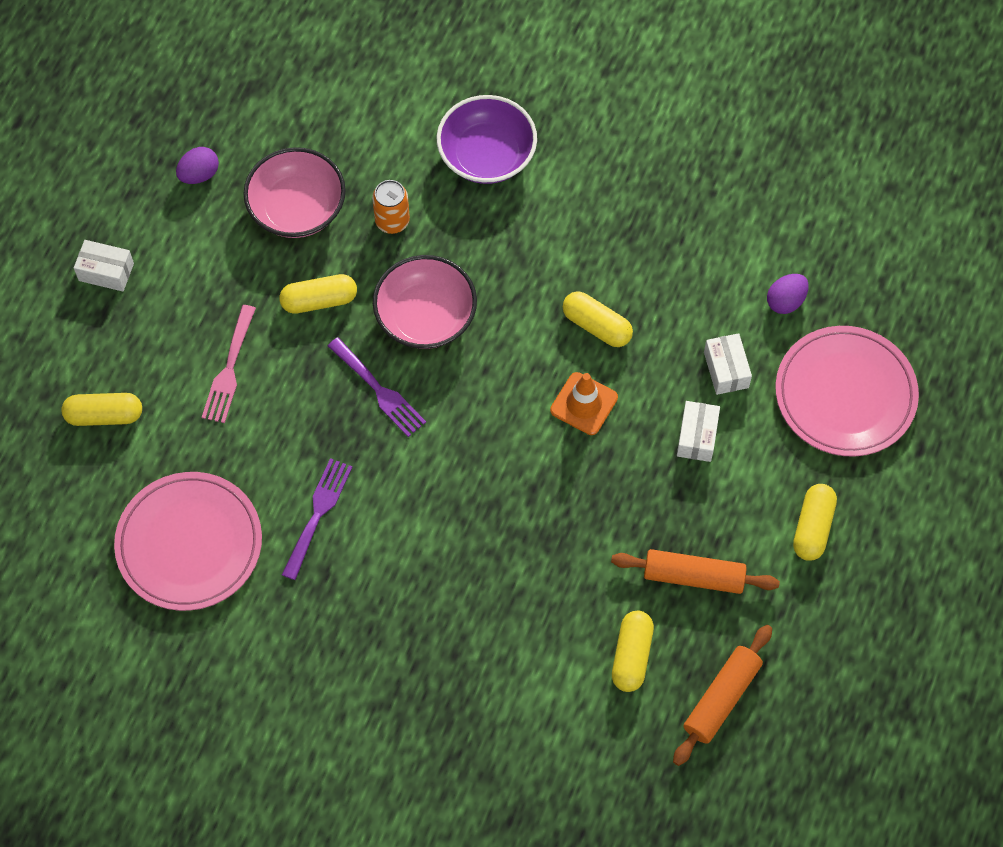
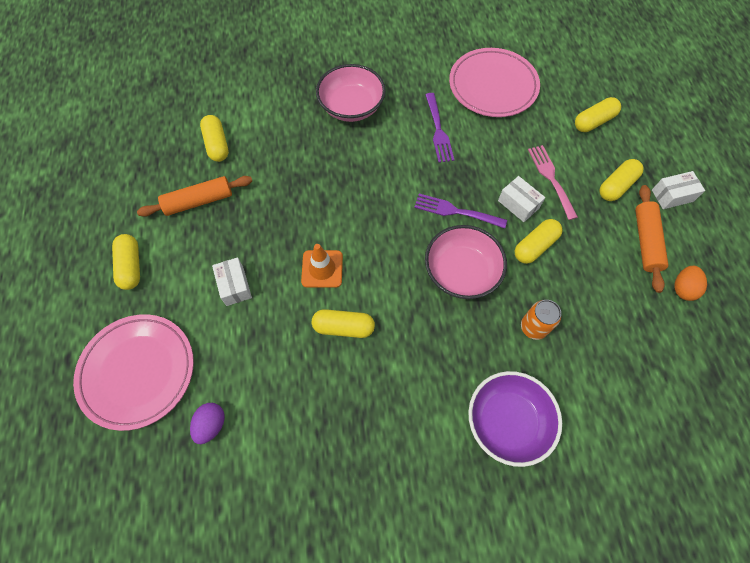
camera: 150 degrees right, 0 degrees up
purple egg [176,147,219,184] -> orange egg [674,266,707,301]
pink bowl [243,147,346,238] -> pink bowl moved to [316,64,386,122]
orange rolling pin [673,625,772,766] -> orange rolling pin moved to [635,185,668,293]
white box [704,333,752,395] -> white box moved to [498,176,545,222]
none -> yellow capsule [599,159,644,201]

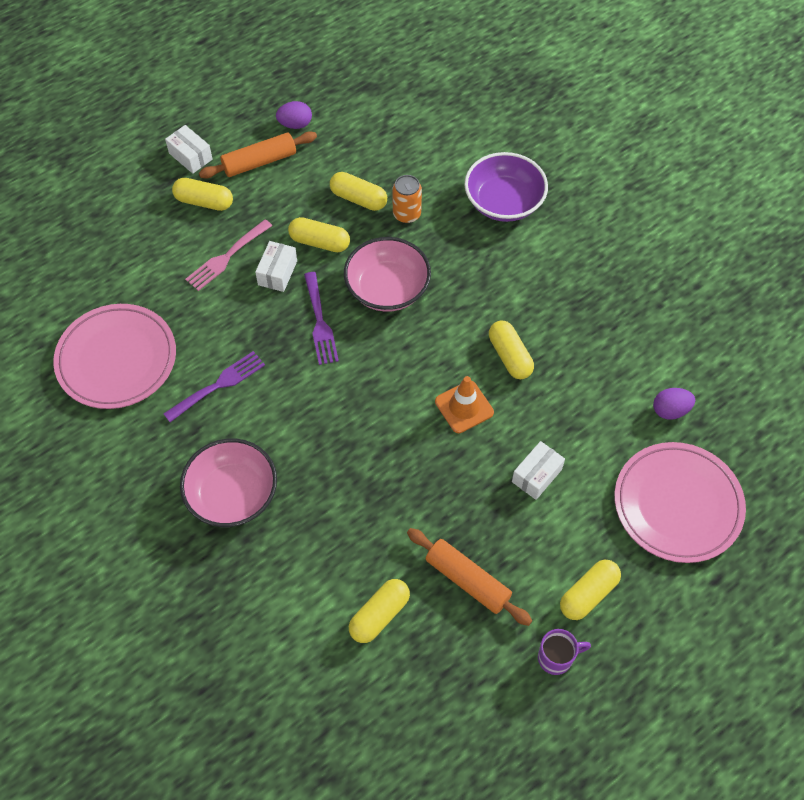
camera: 120 degrees left, 5 degrees down
yellow capsule [575,97,621,132] -> yellow capsule moved to [330,172,387,211]
orange egg [674,266,707,301] -> purple egg [276,101,312,129]
none -> purple mug [538,629,591,675]

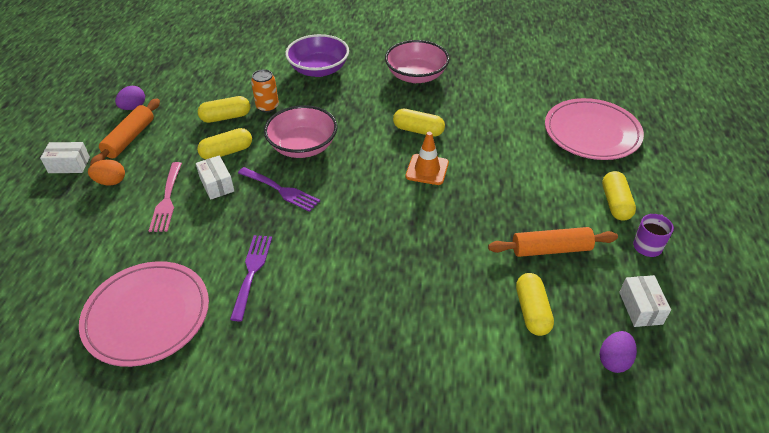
camera: 45 degrees left, 15 degrees down
yellow capsule [172,178,233,211] -> orange egg [88,160,125,185]
pink bowl [180,438,277,527] -> pink bowl moved to [385,40,450,83]
white box [512,441,565,500] -> white box moved to [619,275,671,327]
purple egg [653,388,695,420] -> purple egg moved to [600,331,637,373]

